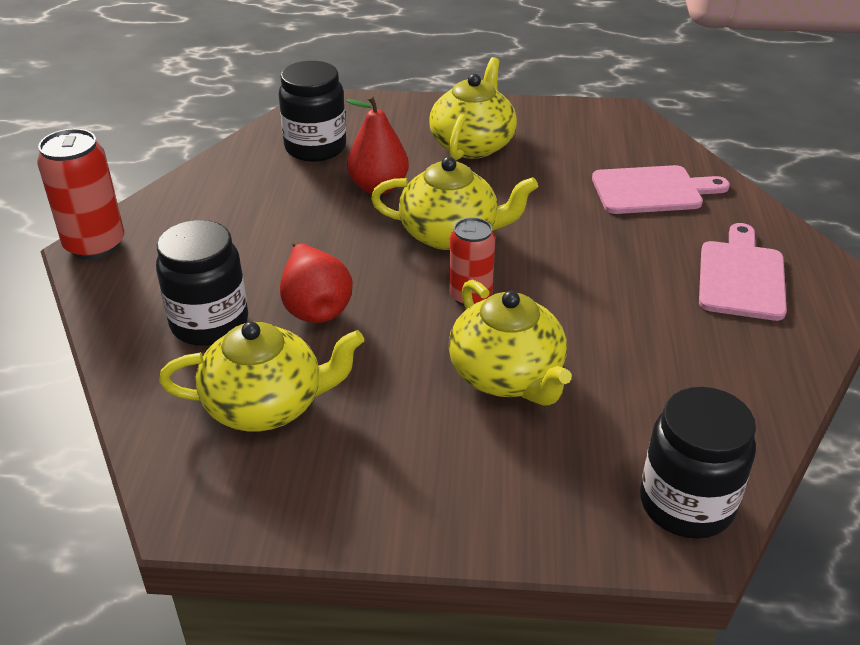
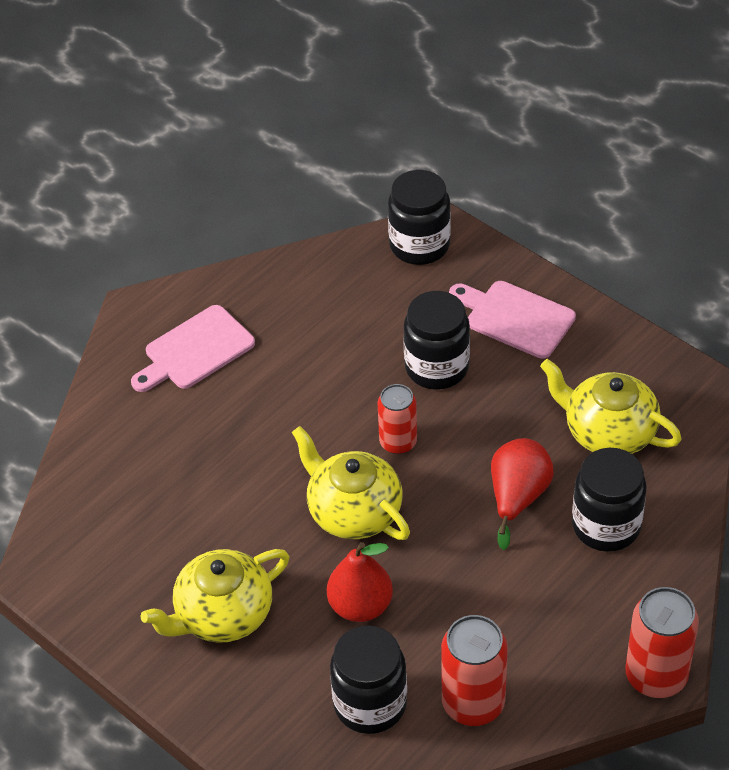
camera: 140 degrees left, 10 degrees up
yellow teapot [448,280,572,406] -> black jar [403,291,470,390]
pink cutting board [592,165,730,214] -> pink cutting board moved to [449,281,576,359]
none -> red can [441,615,508,726]

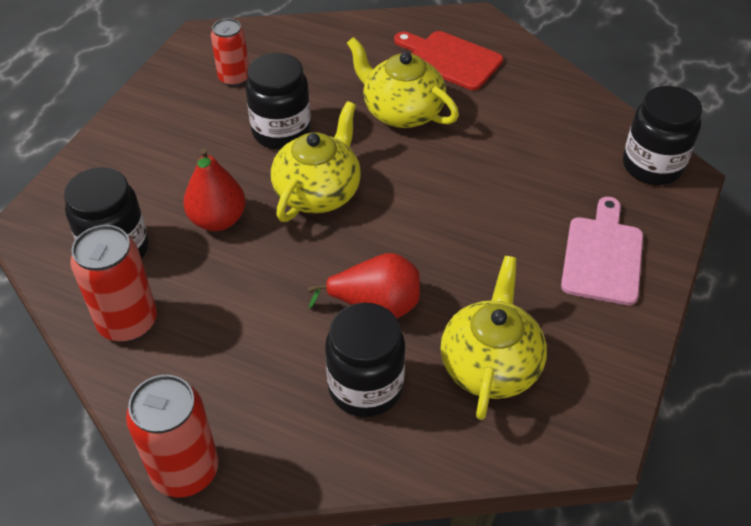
camera: 70 degrees right, 0 degrees up
pink cutting board [131,305,255,392] -> red cutting board [394,31,503,90]
yellow teapot [140,549,289,643] -> yellow teapot moved to [347,37,459,128]
red can [378,384,417,454] -> red can moved to [211,18,249,86]
black jar [403,291,470,390] -> black jar moved to [245,53,311,150]

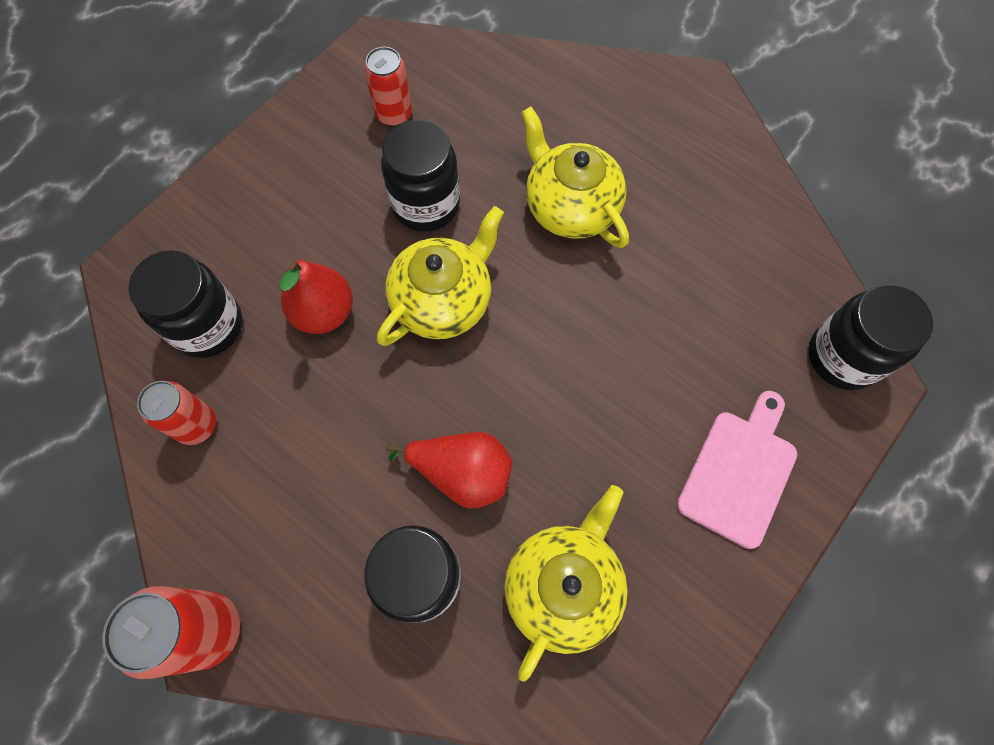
camera: 15 degrees right, 20 degrees up
red can [70,225,157,342] -> red can [137,381,216,445], size x0.66
red cutting board [394,31,503,90] -> none

